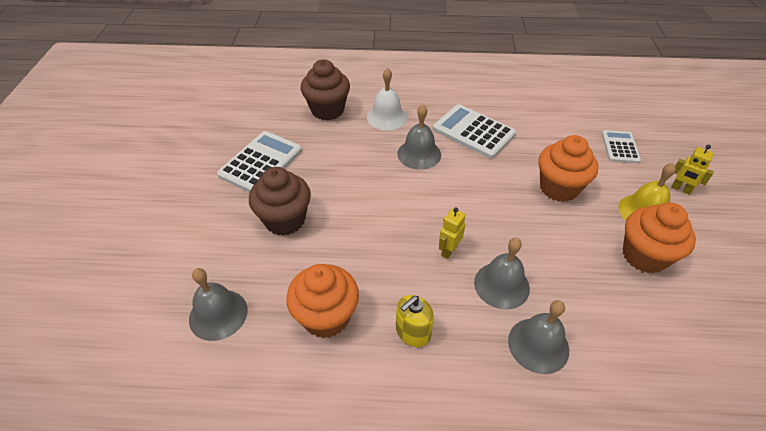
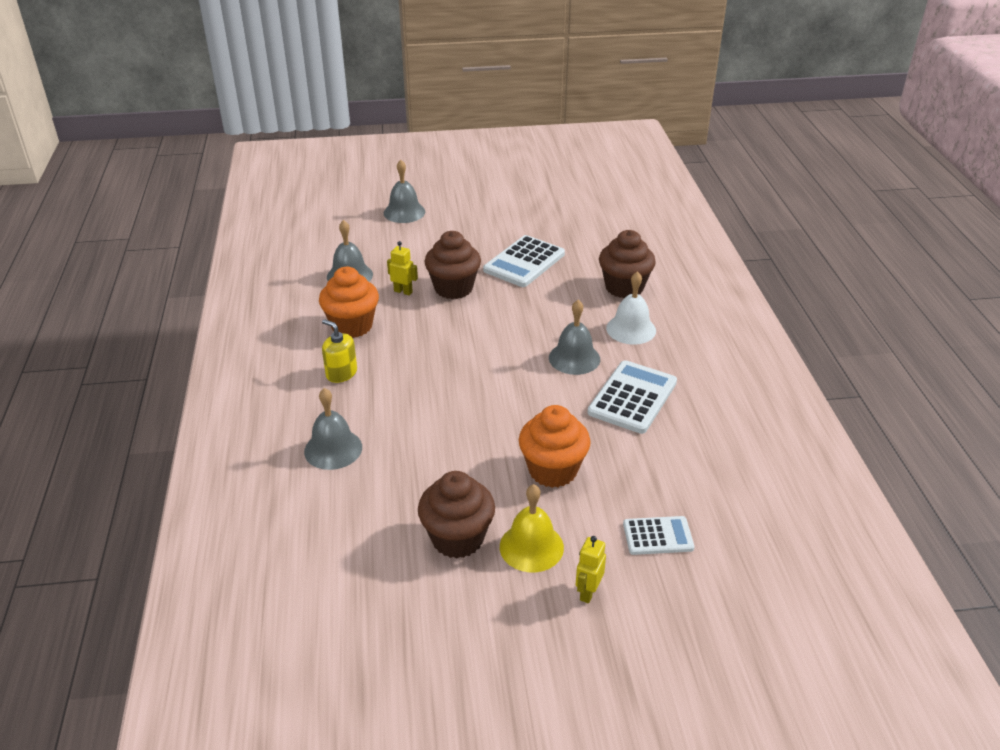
camera: 80 degrees right, 10 degrees down
white calculator [217,131,302,193] -> white calculator turned 105 degrees clockwise [483,235,565,287]
yellow robot [439,207,466,259] -> yellow robot moved to [387,241,418,295]
grey bell [474,238,530,309] -> grey bell moved to [384,160,425,223]
orange cupcake [623,202,696,274] -> brown cupcake [418,471,495,558]

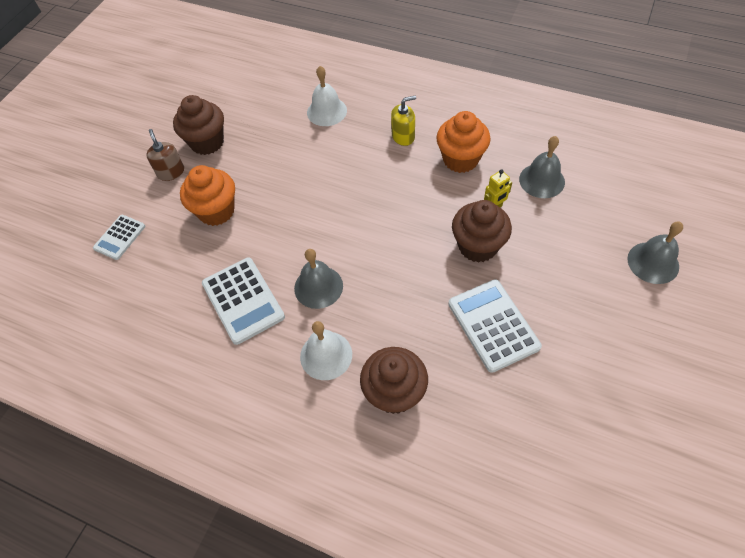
camera: 125 degrees right, 20 degrees up
grey bell [304,388,362,470] -> white bell [307,66,347,126]
yellow bell [500,484,564,572] -> brown soap dispenser [146,129,184,181]
yellow robot [576,536,606,603] -> none

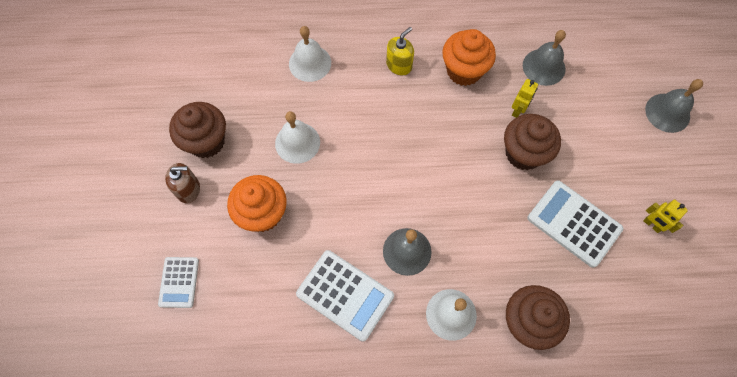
camera: 30 degrees left, 10 degrees up
brown soap dispenser [146,129,184,181] -> brown soap dispenser turned 135 degrees clockwise [165,163,200,203]
none -> white bell [275,111,320,164]
none -> yellow robot [643,200,688,233]

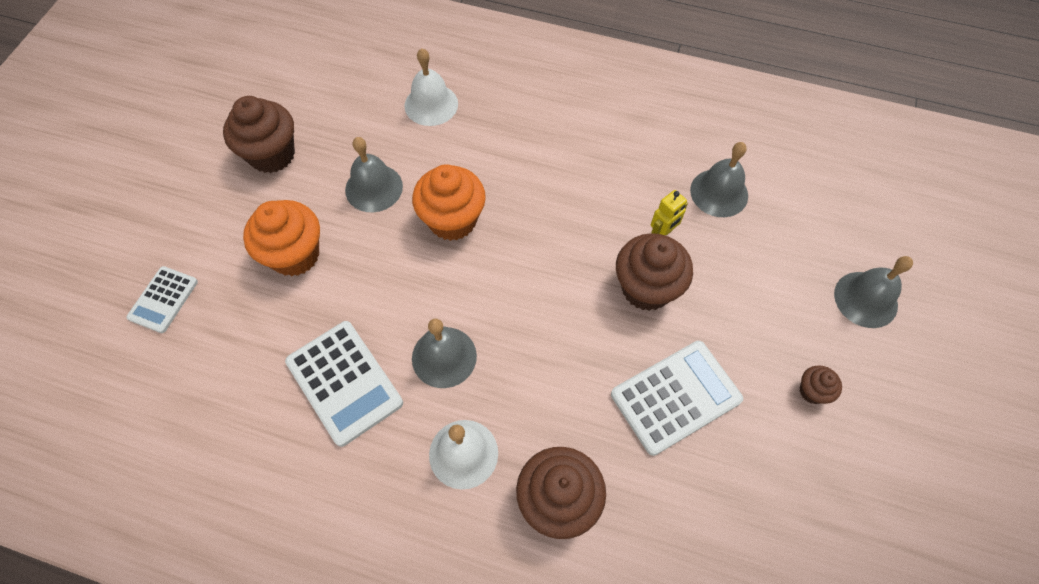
camera: 20 degrees right, 5 degrees down
brown soap dispenser [165,163,200,203] -> none
white bell [275,111,320,164] -> grey bell [345,137,403,212]
yellow soap dispenser [386,27,414,76] -> none
orange cupcake [442,29,496,86] -> orange cupcake moved to [412,164,486,241]
white calculator [527,180,623,268] -> white calculator turned 90 degrees clockwise [611,341,743,456]
yellow robot [643,200,688,233] -> none
none -> brown cupcake [800,365,842,404]

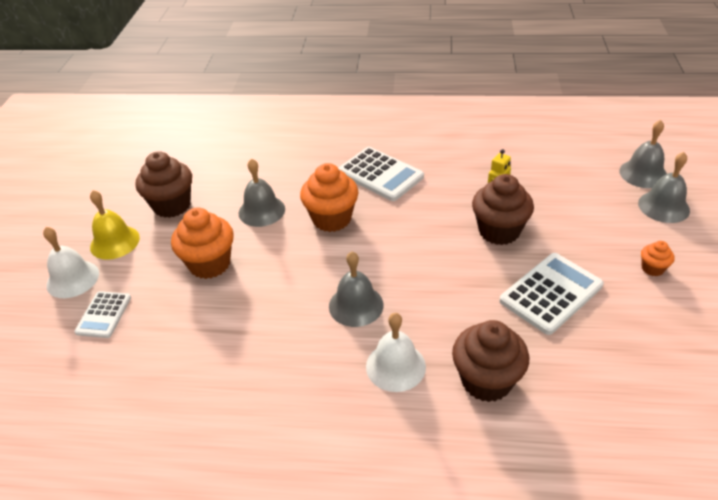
camera: 10 degrees left, 20 degrees down
white calculator [285,321,403,447] -> white calculator moved to [338,147,424,201]
white bell [405,48,458,126] -> white bell moved to [43,227,99,298]
grey bell [690,142,748,217] -> grey bell moved to [619,120,667,188]
brown cupcake [800,365,842,404] -> orange cupcake [641,241,674,276]
none -> yellow bell [90,190,140,260]

